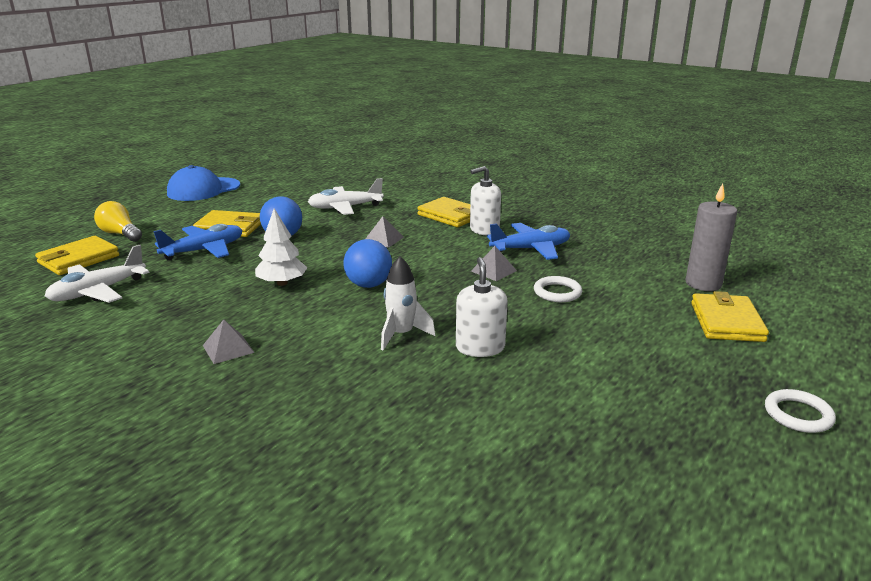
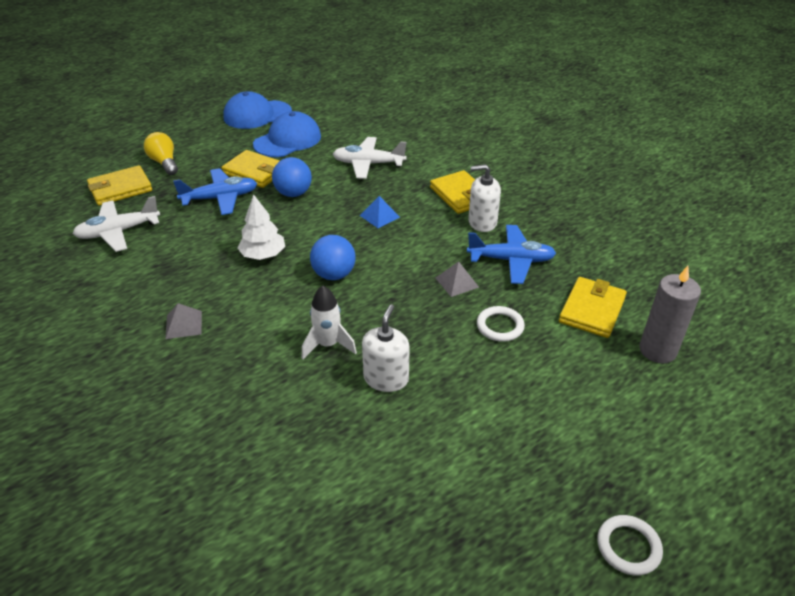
camera: 20 degrees right, 15 degrees up
grey pyramid [365,216,404,248] -> blue pyramid [360,196,400,228]
yellow wallet [691,291,769,342] -> yellow wallet moved to [559,277,627,338]
none -> blue cap [253,111,321,157]

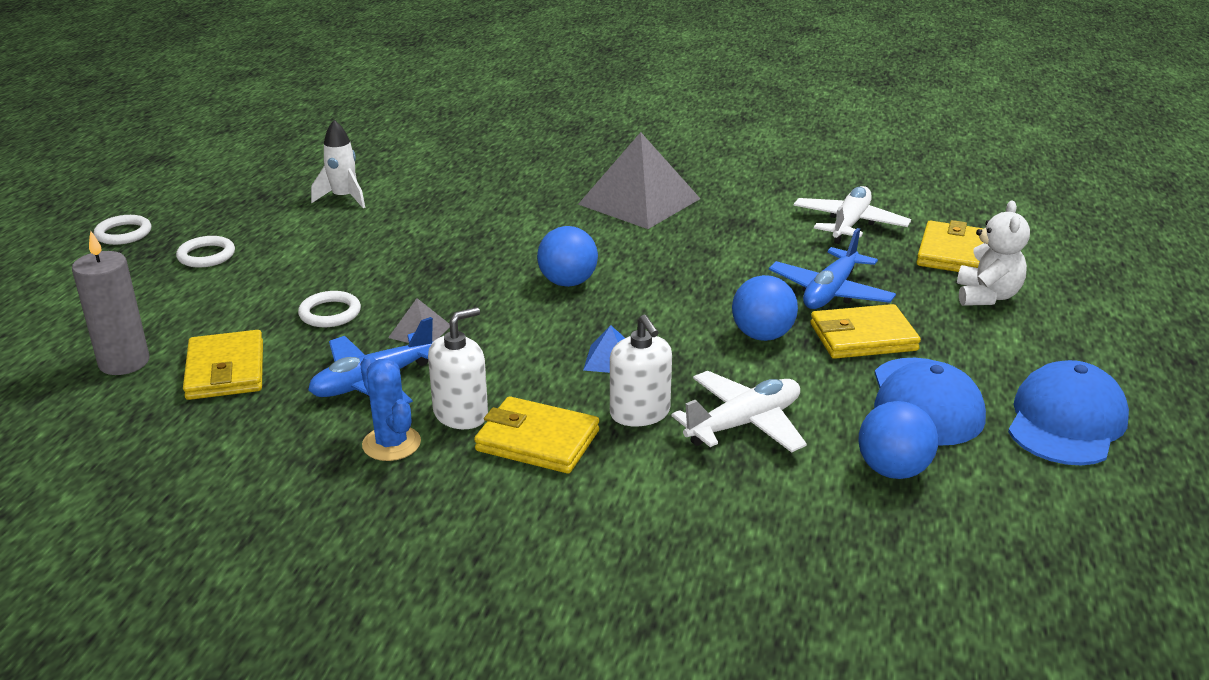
camera: 140 degrees right, 10 degrees down
yellow light bulb [144,132,178,175] -> white teddy bear [957,201,1030,306]
grey pyramid [165,303,202,339] -> grey pyramid [578,132,700,229], size x2.32
white tree [238,194,285,260] -> none
white rocket [302,286,357,359] -> white rocket moved to [311,120,365,208]
white soap dispenser [362,304,410,392] -> white soap dispenser moved to [610,315,672,427]
none -> white ring [176,236,235,267]
none -> blue cactus [360,355,421,461]
none -> blue ball [858,401,938,479]

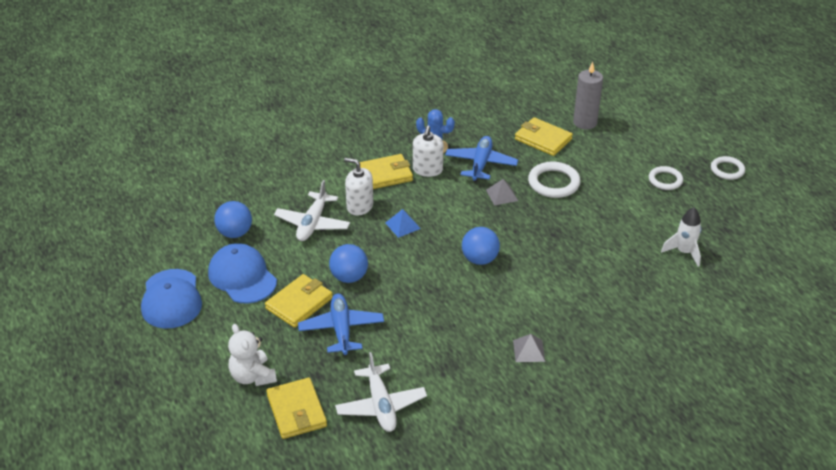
camera: 140 degrees right, 10 degrees up
white ring [298,291,361,327] -> white ring [528,162,581,198], size x1.52
grey pyramid [578,132,700,229] -> grey pyramid [513,334,545,362], size x0.43

